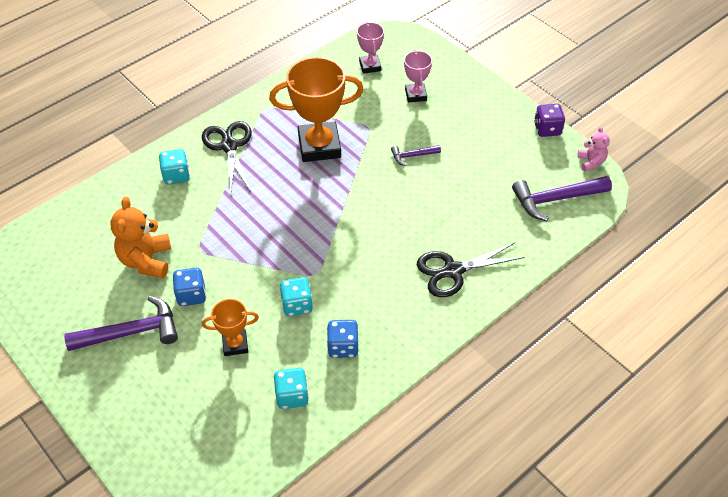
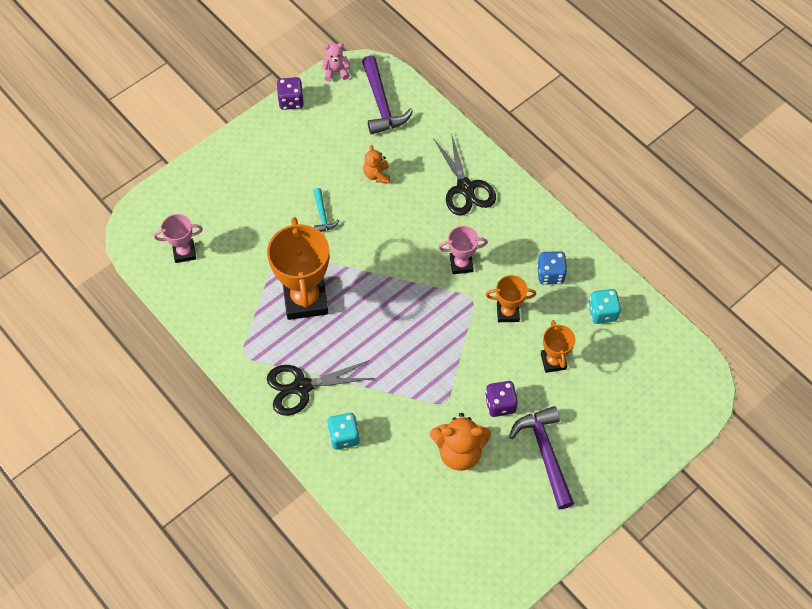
camera: 90 degrees left, 10 degrees up
blue dice [173,268,206,306] -> purple dice [485,381,518,417]
turquoise dice [279,277,313,316] -> orange trophy [486,275,536,322]
purple hammer [391,145,441,166] -> turquoise hammer [313,188,339,232]
pink trophy [404,50,432,103] -> pink trophy moved to [438,226,488,274]
none -> orange teddy bear [363,145,390,184]

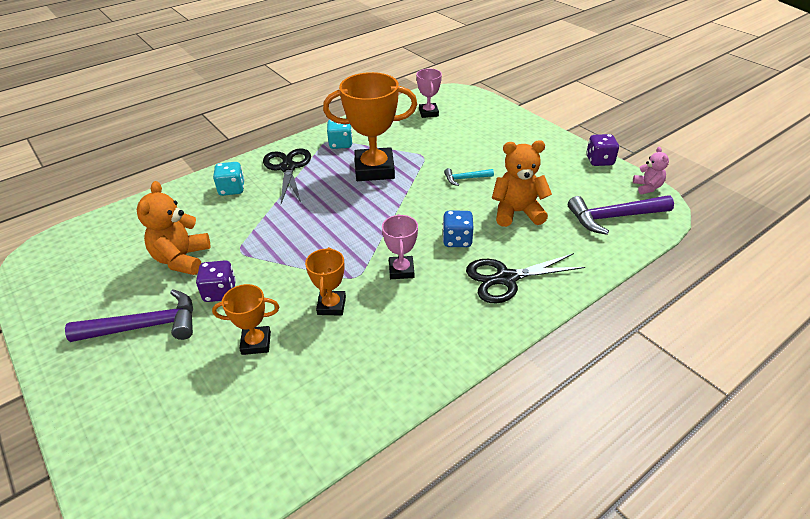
camera: 95 degrees right, 20 degrees down
orange teddy bear [363,145,390,184] -> orange teddy bear [492,140,552,227], size x1.77
blue dice [537,251,567,285] -> blue dice moved to [443,211,473,247]
turquoise dice [588,289,621,324] -> turquoise dice moved to [327,118,353,149]

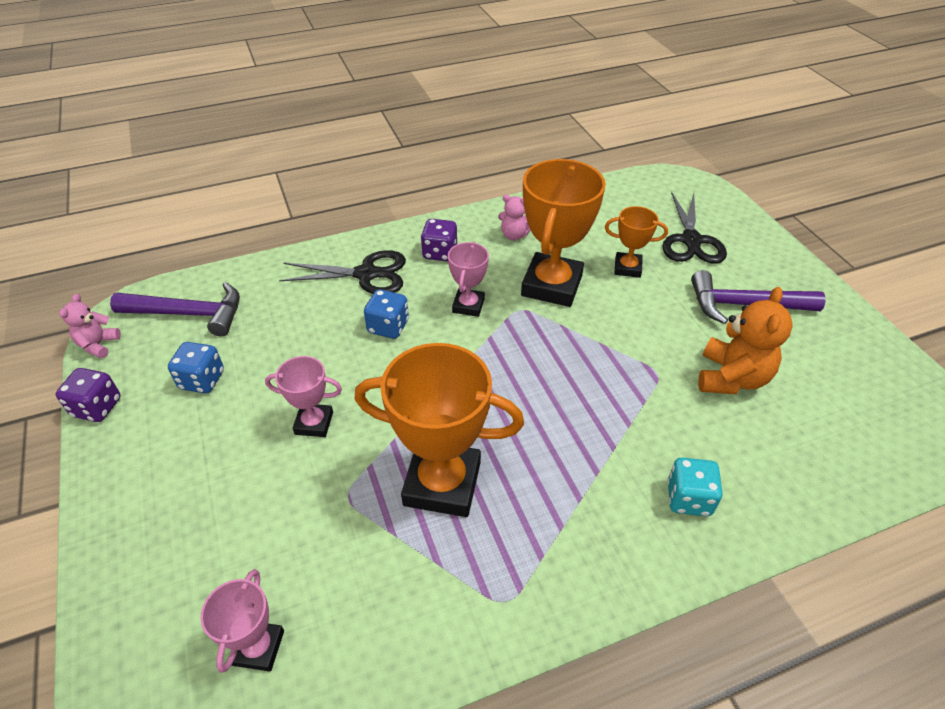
camera: 165 degrees left, 5 degrees up
purple dice [196,260,236,302] -> purple dice moved to [421,219,457,261]
black scissors [263,148,311,204] -> black scissors moved to [662,192,727,264]
orange trophy [305,247,346,316] -> orange trophy [521,159,606,307], size x1.92
turquoise dice [327,118,353,149] -> none
turquoise hammer [444,168,494,186] -> pink trophy [265,356,342,437]
orange teddy bear [492,140,552,227] -> none
none -> blue dice [168,342,224,393]
none -> pink teddy bear [498,195,531,240]

